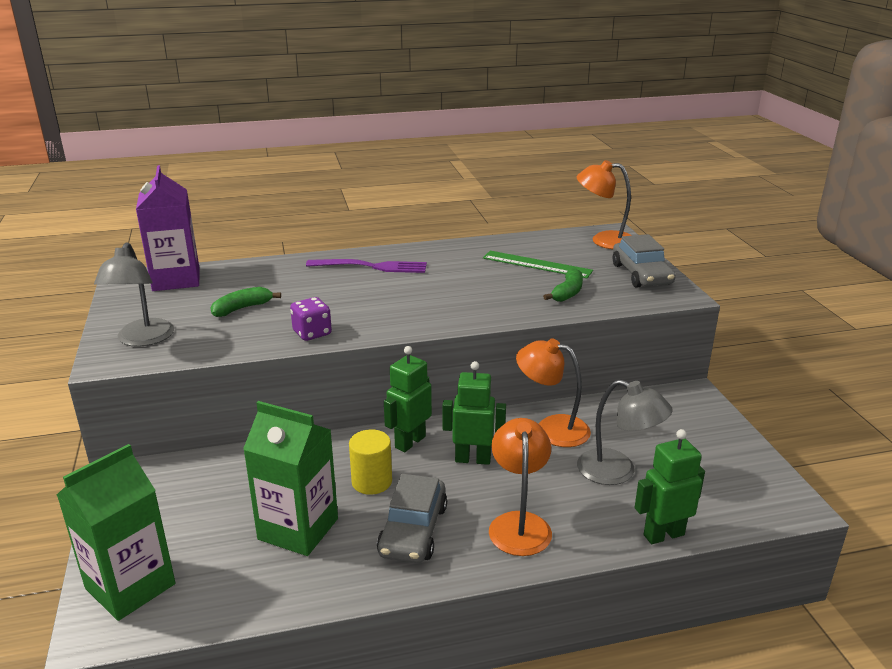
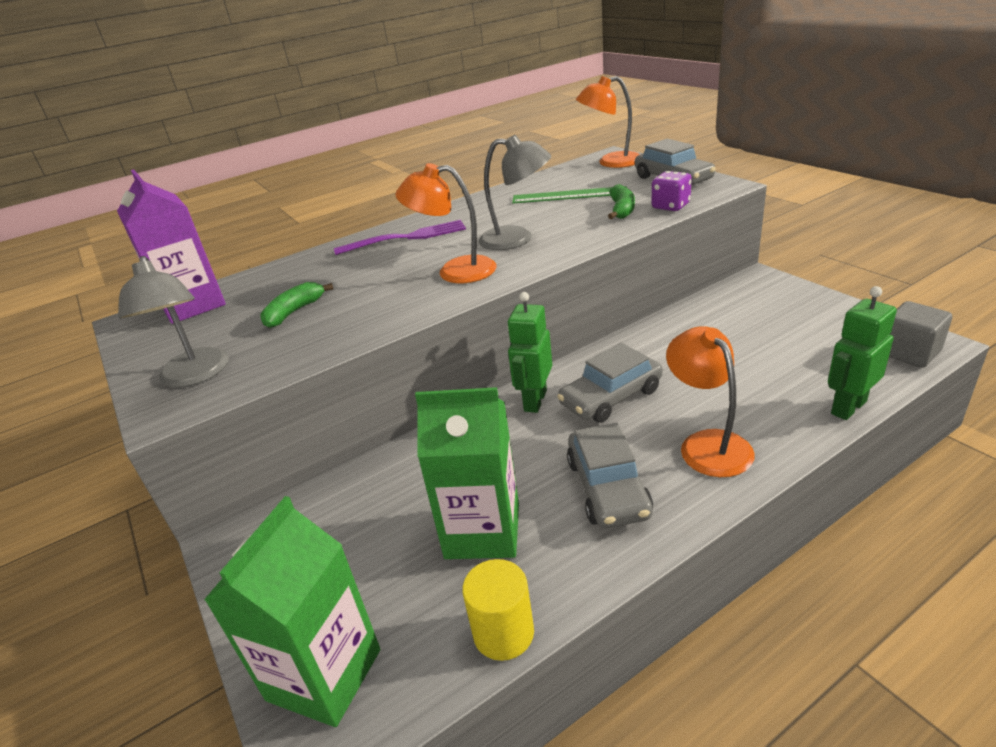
camera: 15 degrees left, 5 degrees up
purple dice [290,297,332,341] -> purple dice moved to [652,171,692,211]
yellow cylinder [349,429,392,495] -> yellow cylinder moved to [462,559,534,661]
green robot [442,361,506,465] -> grey car [557,343,663,423]
orange lamp [516,339,591,447] -> orange lamp moved to [395,163,497,283]
grey lamp [577,379,673,485] -> grey lamp moved to [479,135,551,250]
none -> grey cube [889,301,952,368]

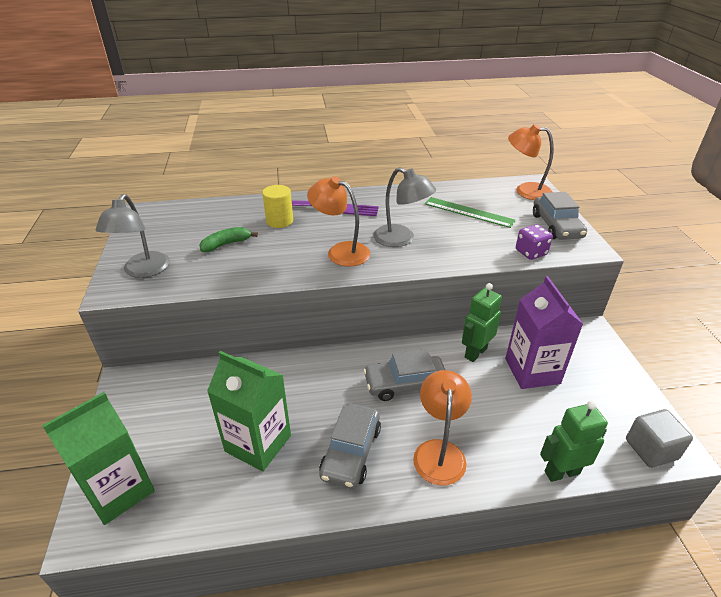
camera: 20 degrees right, 5 degrees up
purple carton [117,170,226,324] -> purple carton moved to [505,276,583,389]
yellow cylinder [462,559,534,661] -> yellow cylinder moved to [262,185,293,228]
green robot [508,292,552,413] -> green robot moved to [462,283,502,362]
green banana [608,184,635,219] -> none

